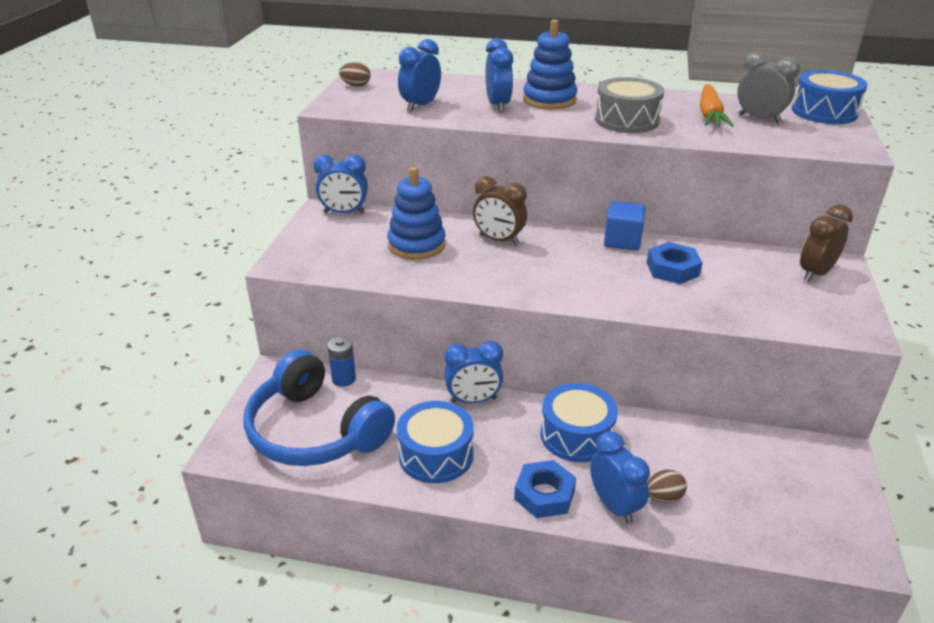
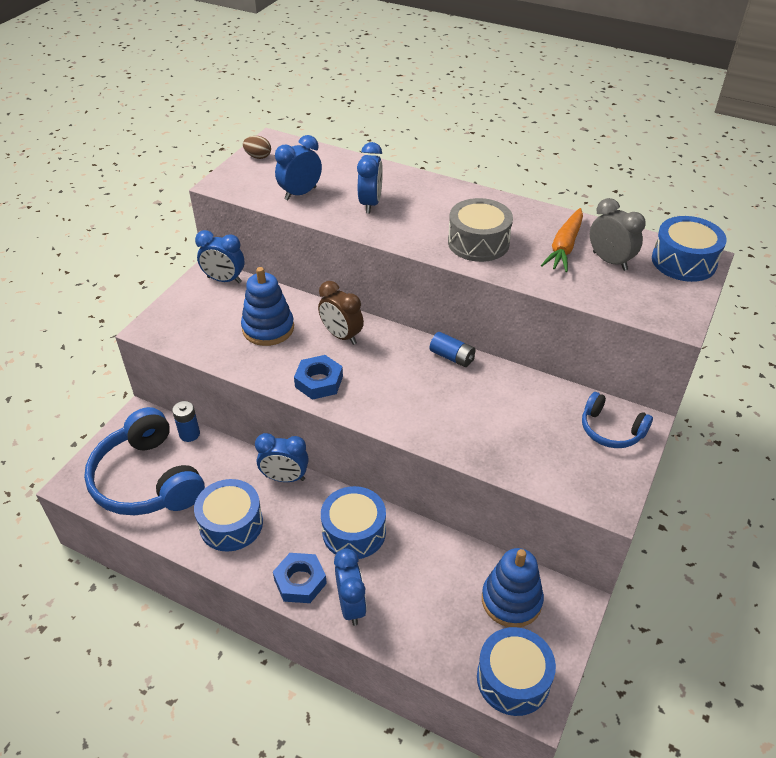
camera: 15 degrees right, 10 degrees up
blue stacking toy [523,19,577,109] -> blue stacking toy moved to [482,548,544,627]
blue cube [604,201,645,251] -> blue battery [430,332,475,367]
blue nut [647,242,703,284] -> blue nut moved to [294,355,343,400]
brown egg [647,470,687,503] -> none
brown clock [800,205,853,282] -> blue headphones [582,392,653,448]
none -> blue drum [477,627,556,716]

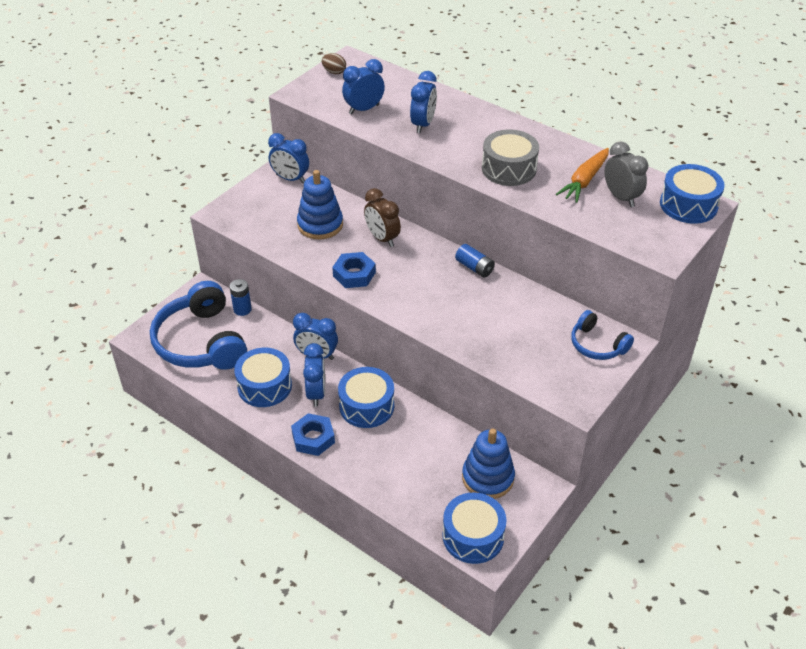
camera: 10 degrees right, 0 degrees up
blue clock [334,548,367,626] -> blue clock moved to [303,343,325,406]

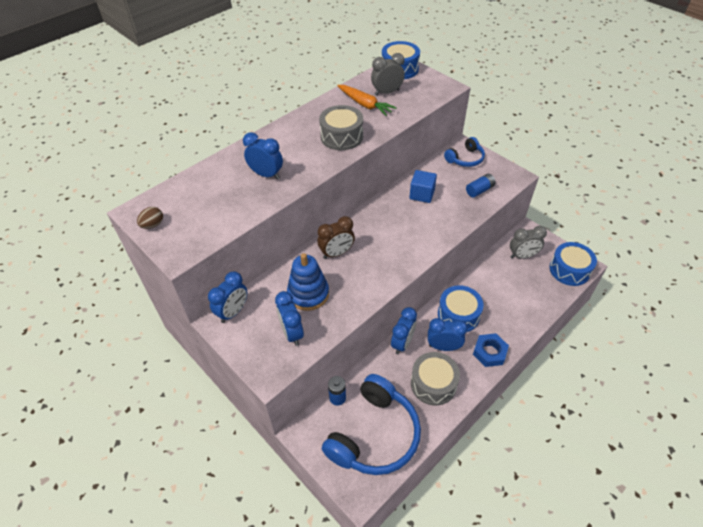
camera: 80 degrees left, 5 degrees up
blue headphones [150,281,247,370] -> blue headphones turned 45 degrees counterclockwise [322,374,421,475]
blue drum [234,348,292,407] -> grey drum [411,352,460,405]
blue nut [332,252,376,288] -> none
blue clock [342,59,385,114] -> blue clock moved to [275,291,304,346]
blue battery [455,244,495,277] -> blue battery moved to [466,174,496,198]
blue stacking toy [462,428,515,499] -> grey clock [510,226,547,259]
none -> blue cube [409,170,437,203]

